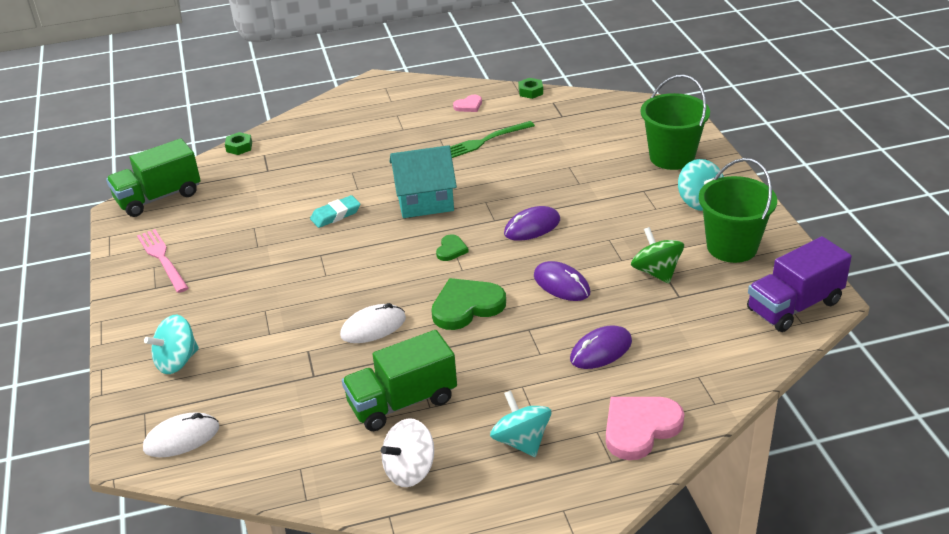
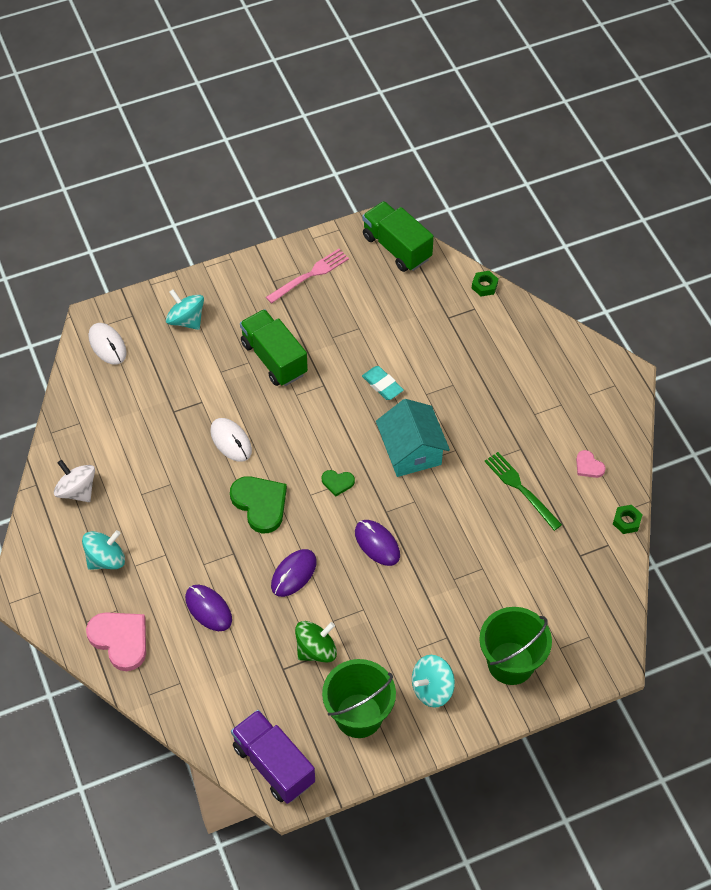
camera: 80 degrees right, 20 degrees up
green truck [342,330,457,431] -> green truck moved to [240,309,308,386]

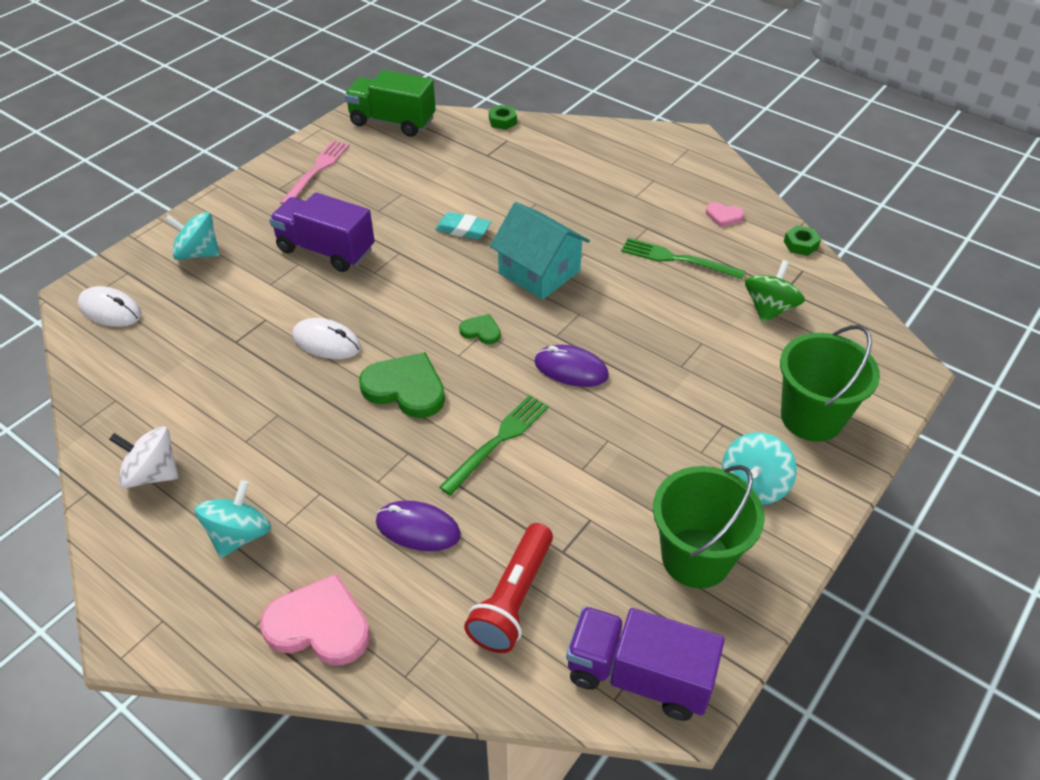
camera: 30 degrees left, 10 degrees down
green truck [240,309,308,386] -> purple truck [269,193,375,272]
purple mouse [271,549,317,597] -> green fork [439,395,549,495]
green spinning top [295,621,337,663] -> green spinning top moved to [745,260,805,323]
green heart [322,470,355,497] -> green heart turned 135 degrees counterclockwise [459,314,501,344]
none -> red flashlight [464,523,553,653]

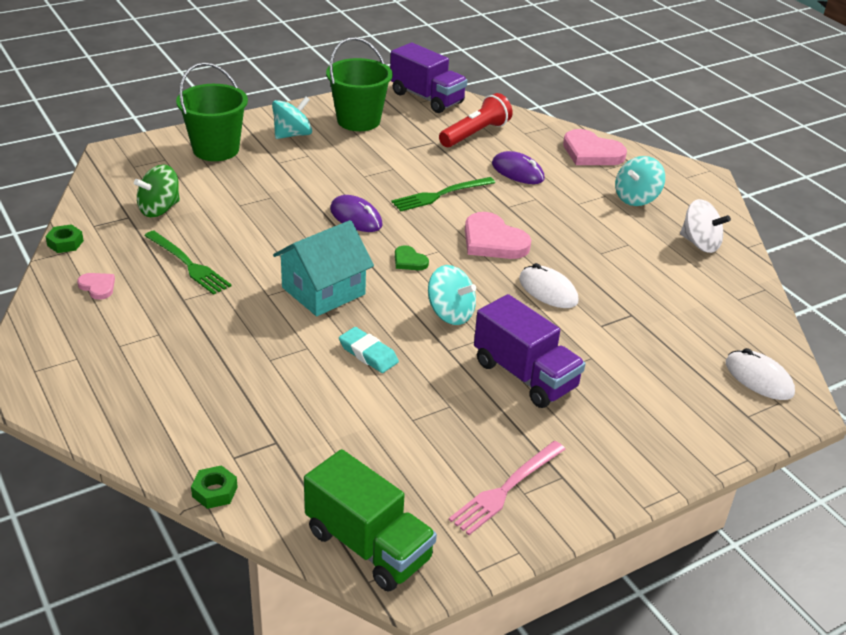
camera: 160 degrees left, 10 degrees down
turquoise spinning top [165,212,220,260] -> turquoise spinning top moved to [428,265,476,325]
green heart [359,352,445,418] -> pink heart [465,212,531,259]
turquoise house [490,202,590,300] -> turquoise house turned 75 degrees clockwise [273,220,374,316]

